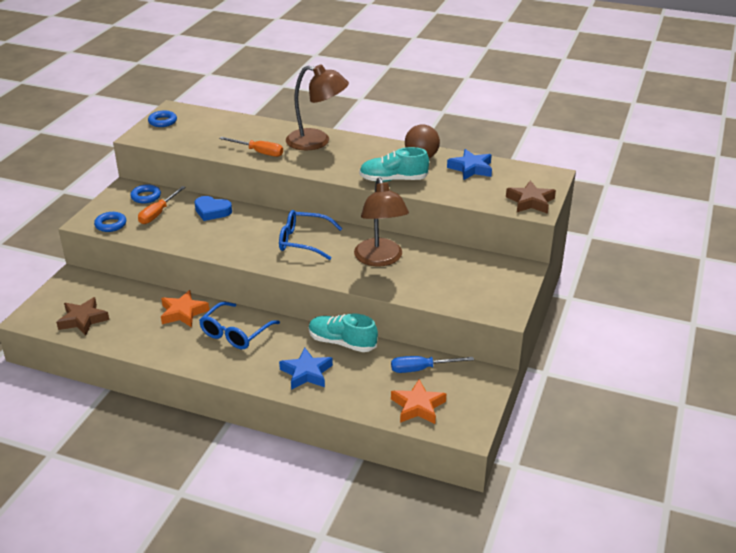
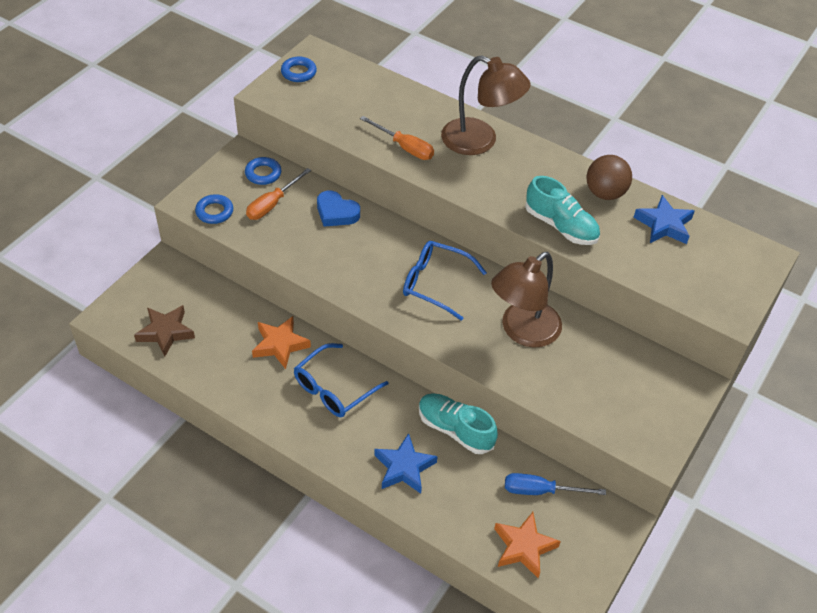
camera: 10 degrees right, 15 degrees up
brown lamp [354,177,409,267] -> brown lamp turned 45 degrees clockwise [491,252,562,348]
turquoise shoe [359,147,429,182] -> turquoise shoe turned 150 degrees counterclockwise [525,176,600,245]
brown star [506,181,556,214] -> none

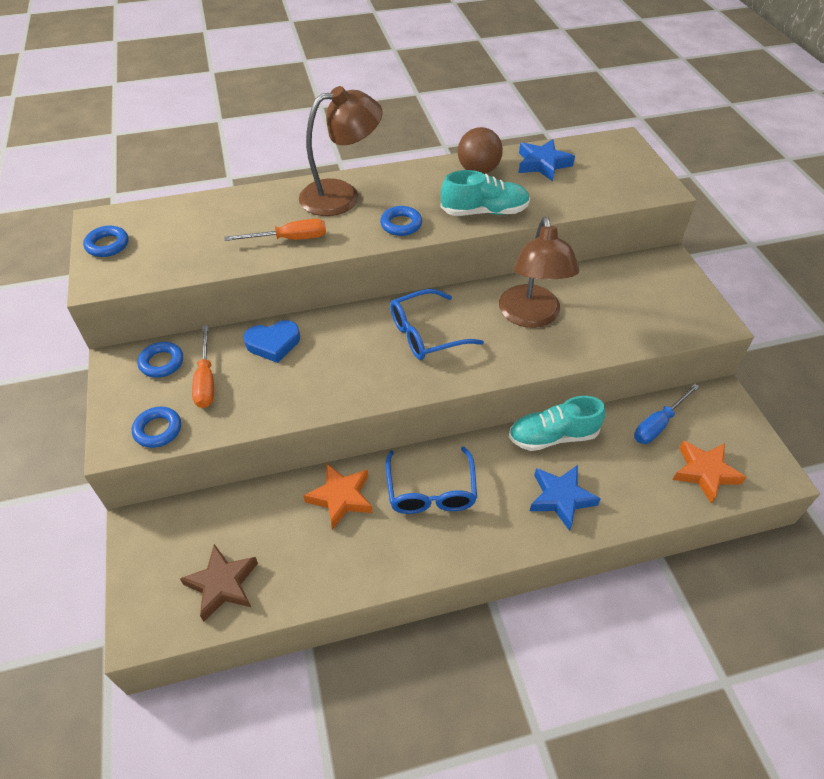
camera: 45 degrees left, 0 degrees up
none -> blue ring [380,206,422,236]

